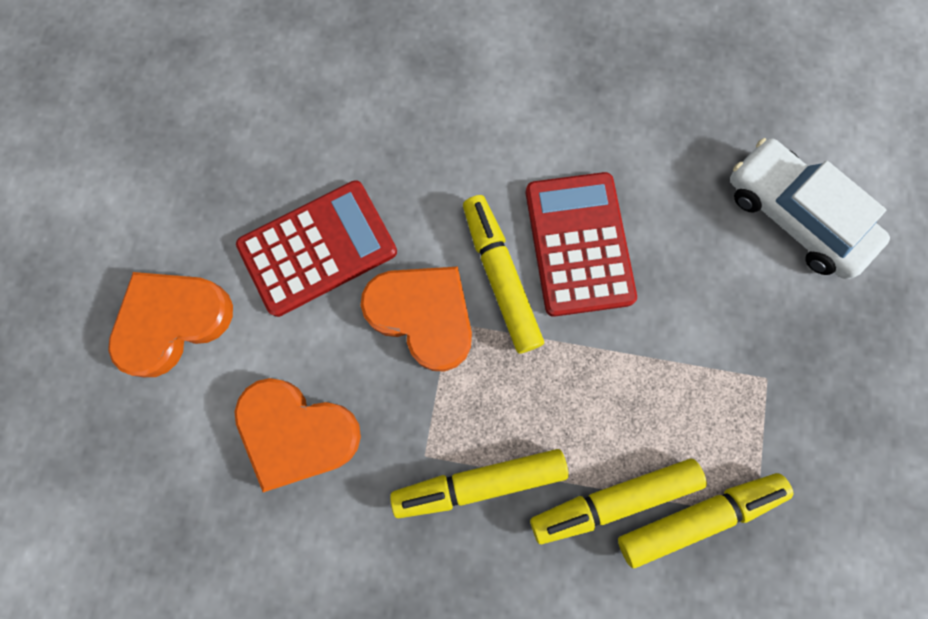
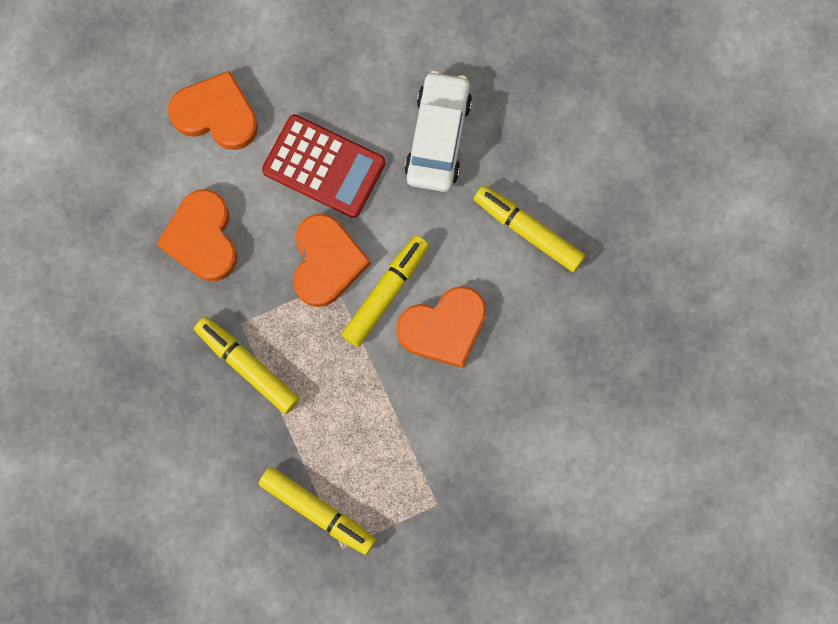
camera: 55 degrees right, 0 degrees up
red calculator [526,172,637,317] -> orange heart [397,286,486,368]
yellow marker [530,459,707,544] -> yellow marker moved to [474,185,586,272]
white car [730,138,890,279] -> white car moved to [404,71,472,192]

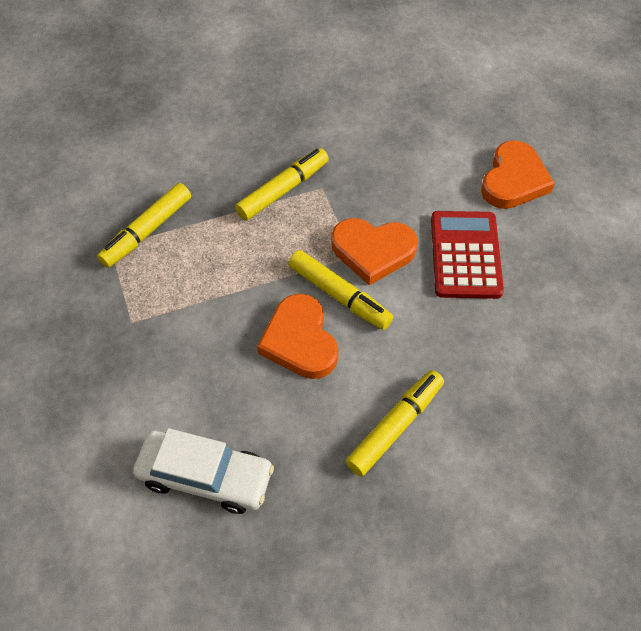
camera: 95 degrees right, 20 degrees down
orange heart [157,189,237,281] -> none
red calculator [262,114,386,218] -> red calculator turned 150 degrees clockwise [431,211,504,299]
white car [404,71,472,192] -> white car moved to [133,428,274,514]

